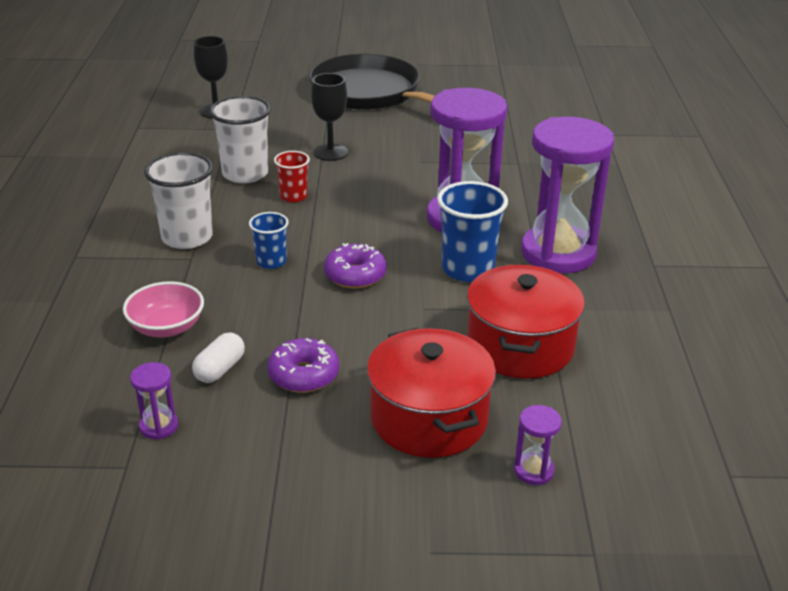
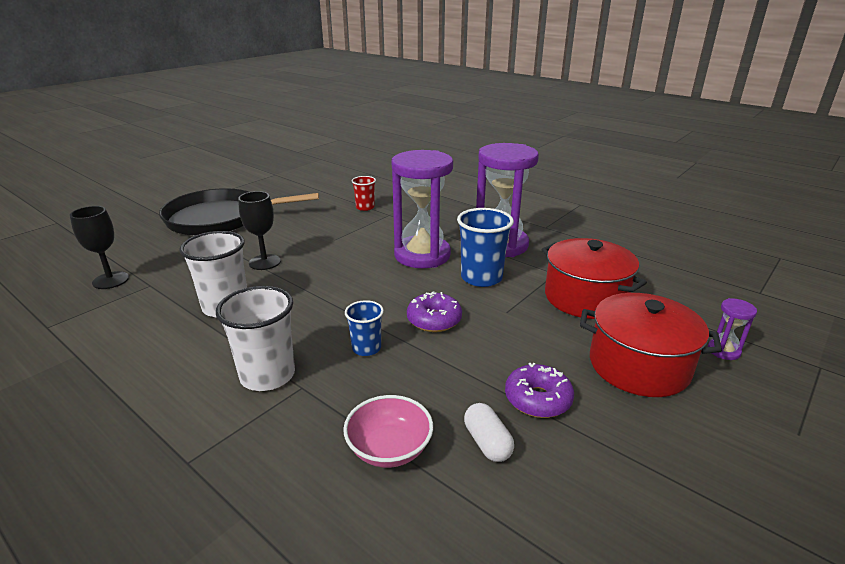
camera: 50 degrees left, 5 degrees down
purple hourglass [130,362,178,440] -> none
red cup [274,151,310,202] -> red cup moved to [352,176,376,211]

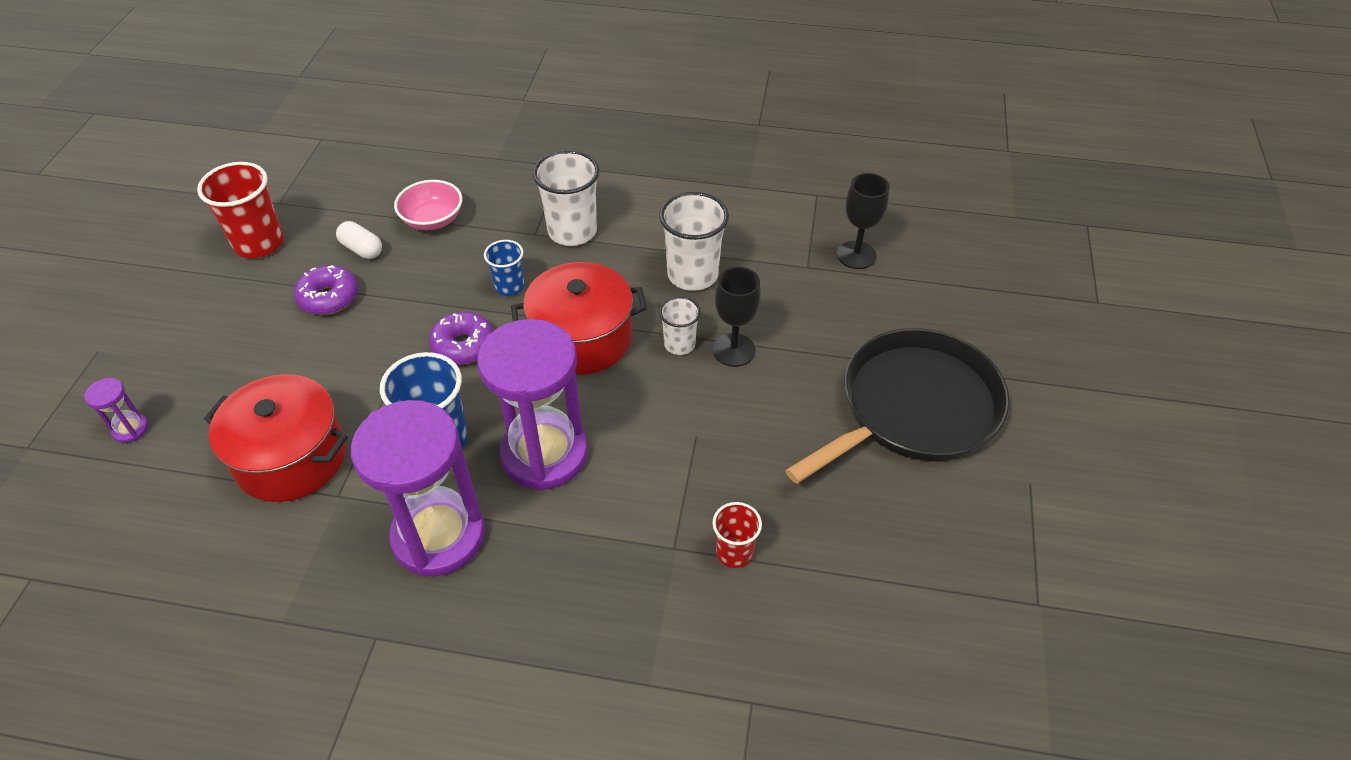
camera: 150 degrees right, 20 degrees up
red pot [580,293,722,397] -> red pot moved to [511,262,647,375]
none -> red cup [197,162,284,258]
none -> white cup [659,297,701,355]

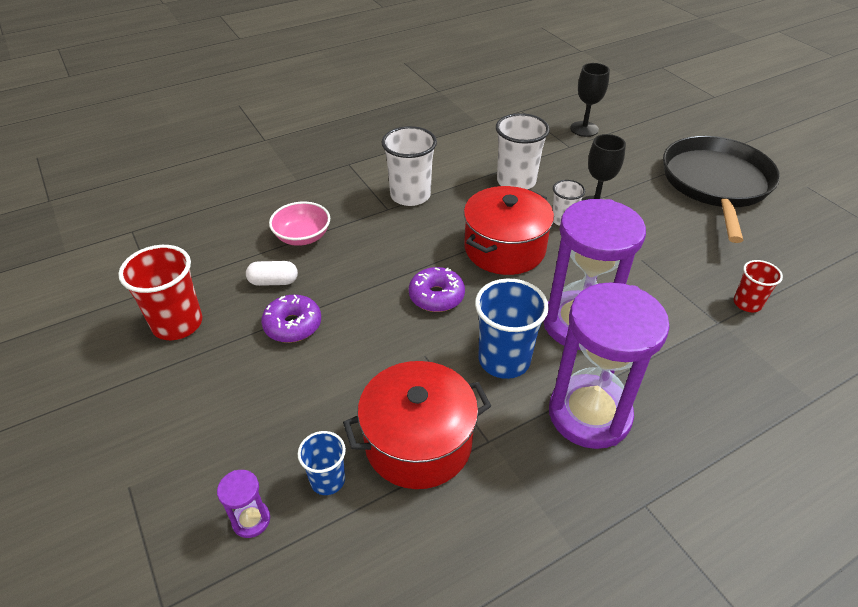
camera: 40 degrees left, 5 degrees down
blue cup [484,240,525,296] -> blue cup moved to [298,431,346,495]

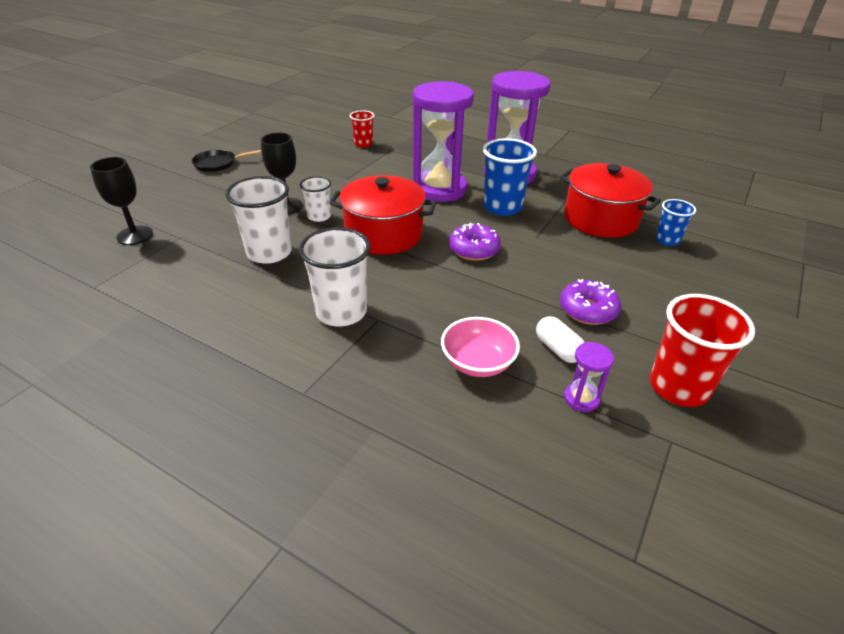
camera: 120 degrees left, 5 degrees down
purple hourglass [217,470,270,538] -> purple hourglass moved to [564,342,614,412]
black pan [663,136,780,243] -> black pan [192,150,261,172], size x0.42

